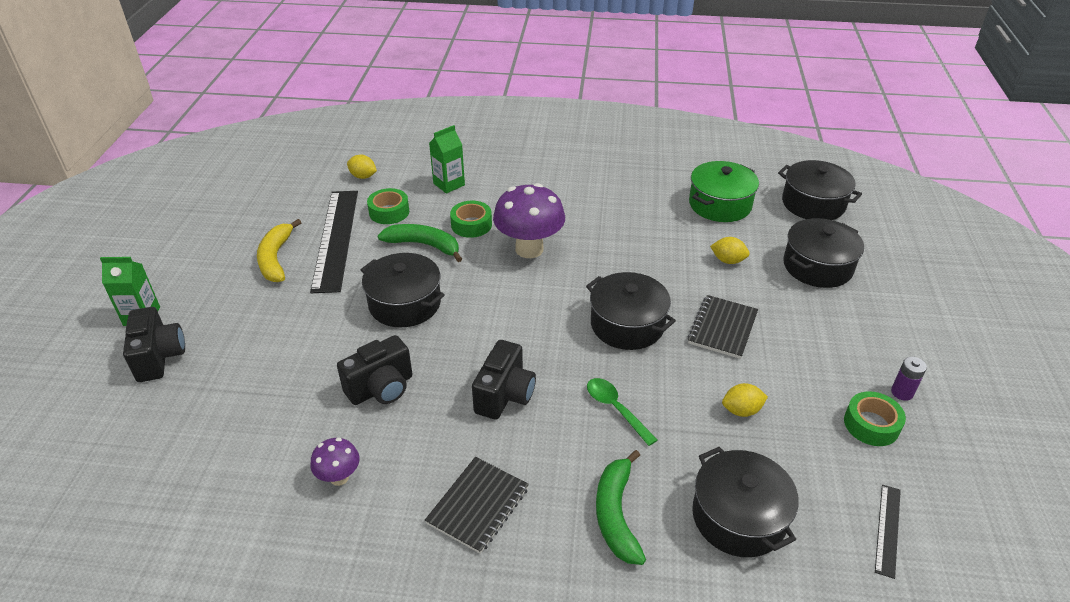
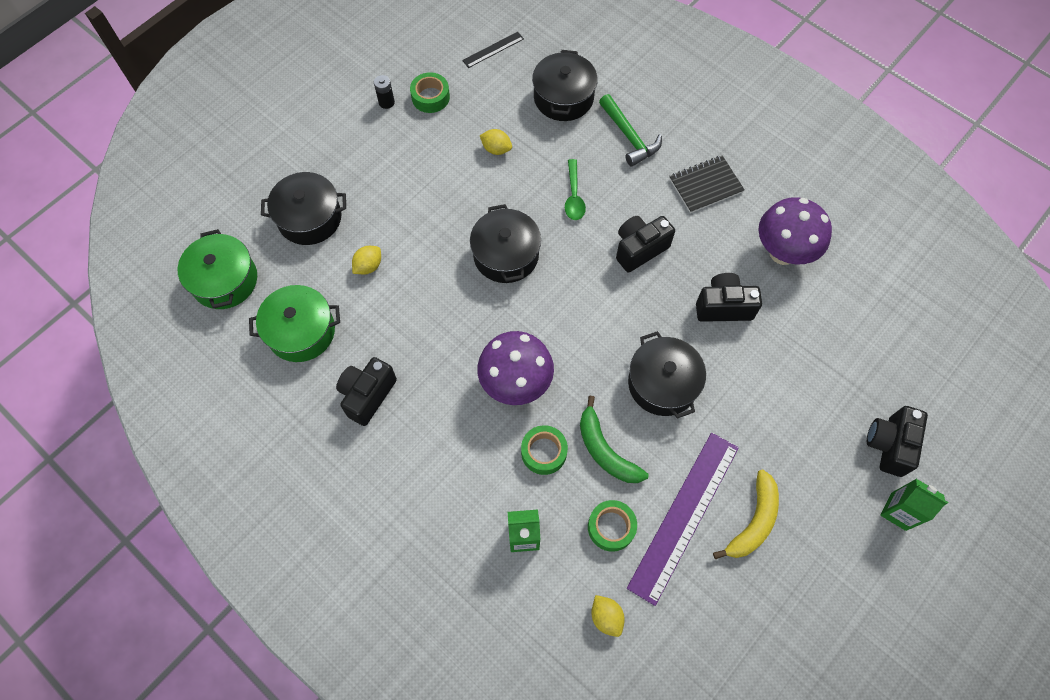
camera: 145 degrees left, 25 degrees up
black ruler [310,191,358,293] -> purple ruler [627,433,739,606]
purple mushroom [310,438,360,486] -> purple mushroom [758,197,832,265], size x1.97
green banana [596,450,646,565] -> green hammer [599,94,662,167]
black notebook [687,295,758,359] -> none
yellow lemon [710,237,750,264] -> yellow lemon turned 75 degrees clockwise [352,246,381,275]
black pot [778,160,862,220] -> green pot [178,229,257,309]
purple battery [891,357,927,401] -> black battery [374,75,395,109]
none -> black camera [336,357,397,426]

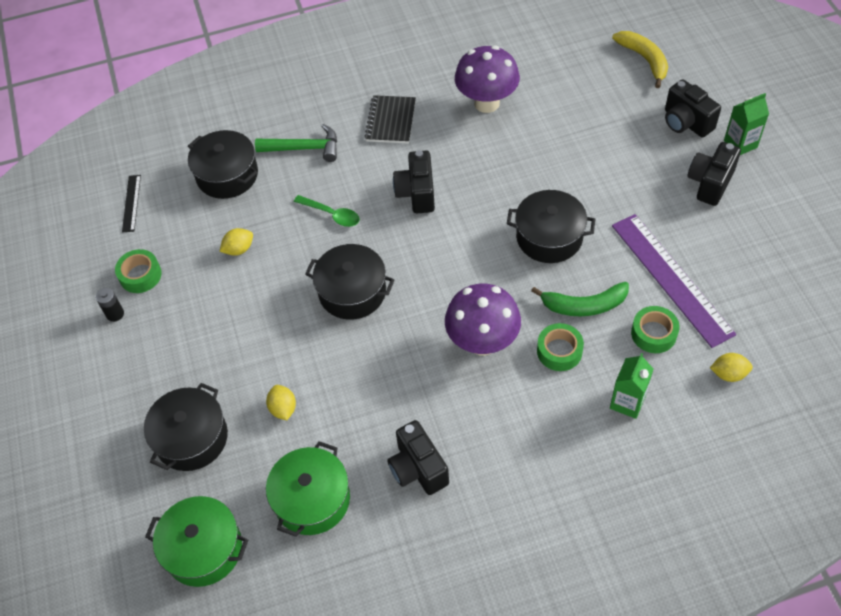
camera: 55 degrees left, 10 degrees down
black camera [696,273,762,322] -> black camera moved to [688,142,741,206]
yellow banana [713,469,779,559] -> yellow banana moved to [612,31,668,88]

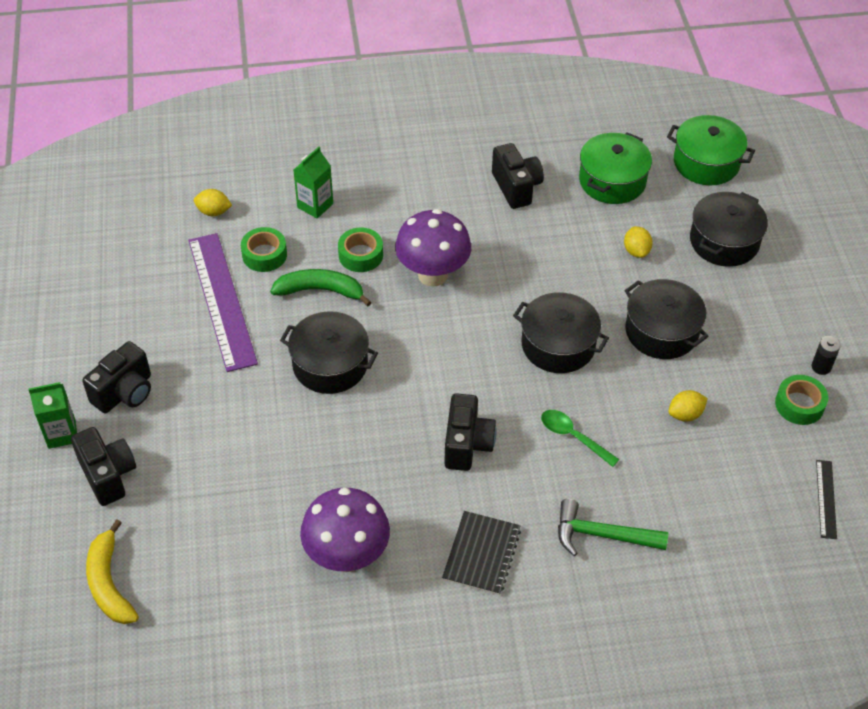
camera: 175 degrees left, 5 degrees down
black pot [188,130,258,199] -> black pot moved to [624,279,709,359]

